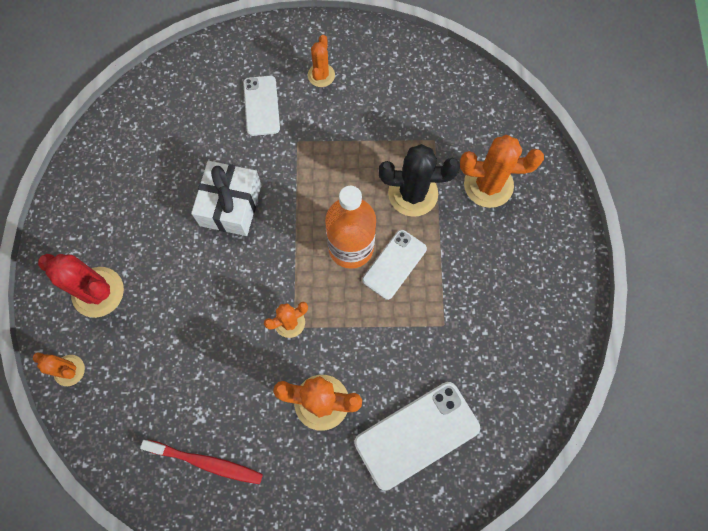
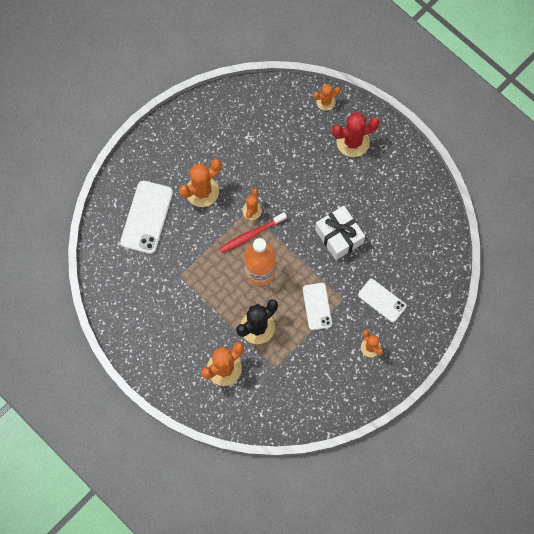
camera: 135 degrees right, 0 degrees up
red toothbrush [140,440,263,484] -> red toothbrush moved to [219,212,287,253]
white phone [362,230,427,300] -> white phone moved to [303,283,332,330]

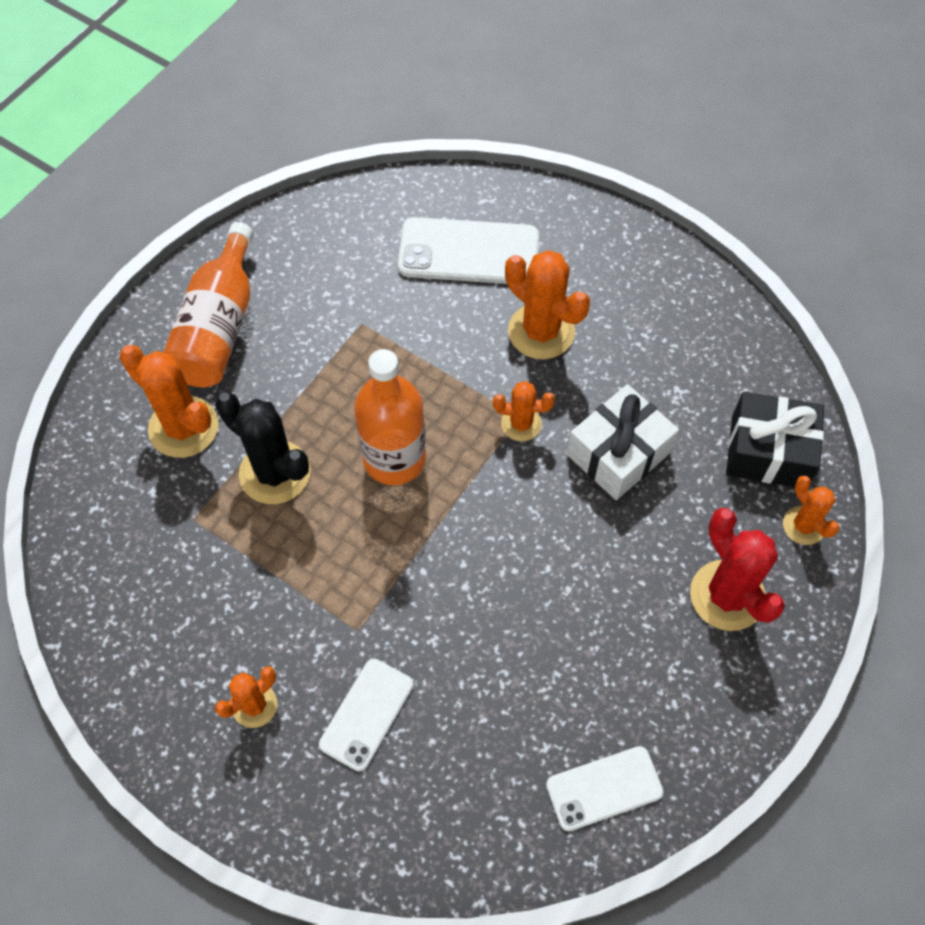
camera: 80 degrees right, 10 degrees down
red toothbrush [219,212,287,253] -> none
white phone [303,283,332,330] -> white phone moved to [546,746,663,831]
white gift [315,206,365,260] -> white gift moved to [567,384,679,500]
none -> orange bottle [163,222,254,387]
none -> black gift [726,392,824,487]

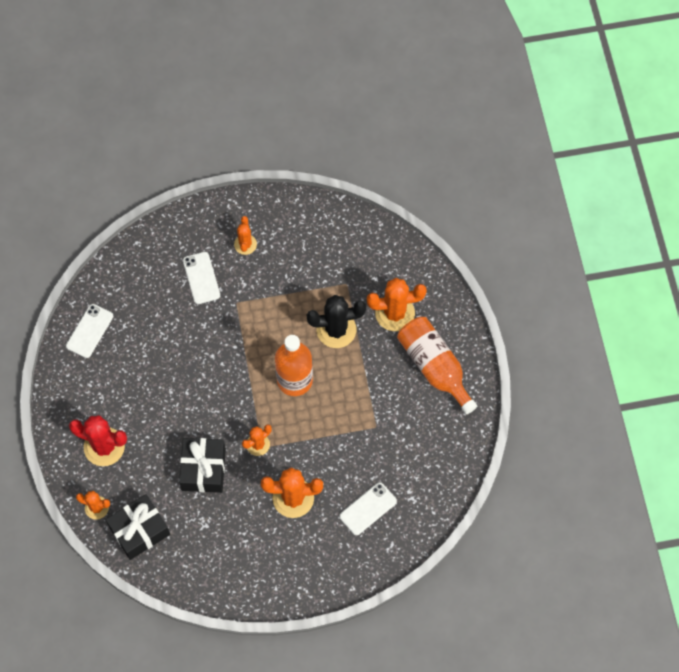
camera: 135 degrees right, 5 degrees up
white phone [398,217,539,284] -> white phone [339,482,397,535], size x0.63
white gift [567,384,679,500] -> black gift [179,438,226,493]

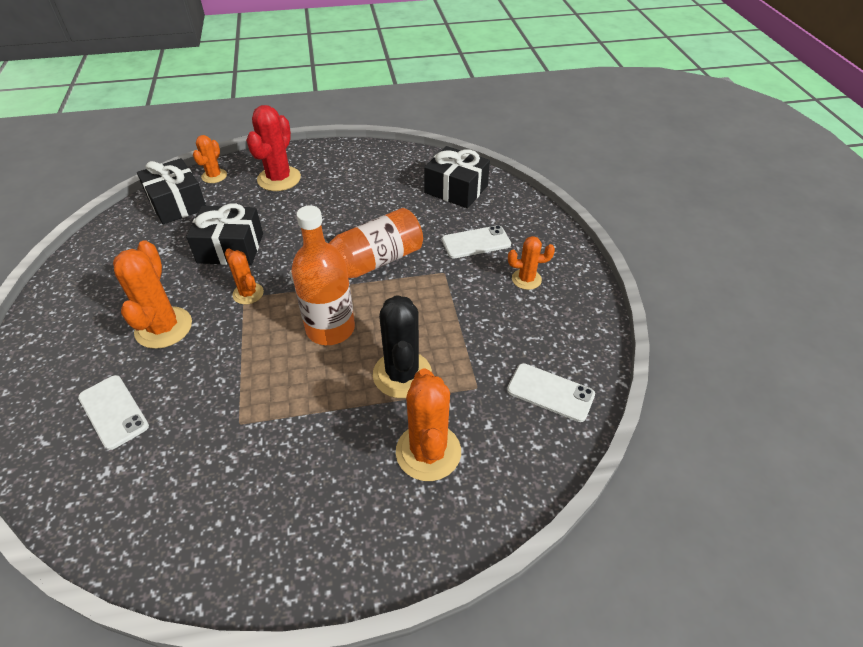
camera: 90 degrees right, 20 degrees down
white phone [66,304,113,358] -> white phone moved to [507,363,595,422]
orange bottle [397,317,477,414] -> orange bottle moved to [289,208,423,283]
none -> black gift [424,146,490,208]

